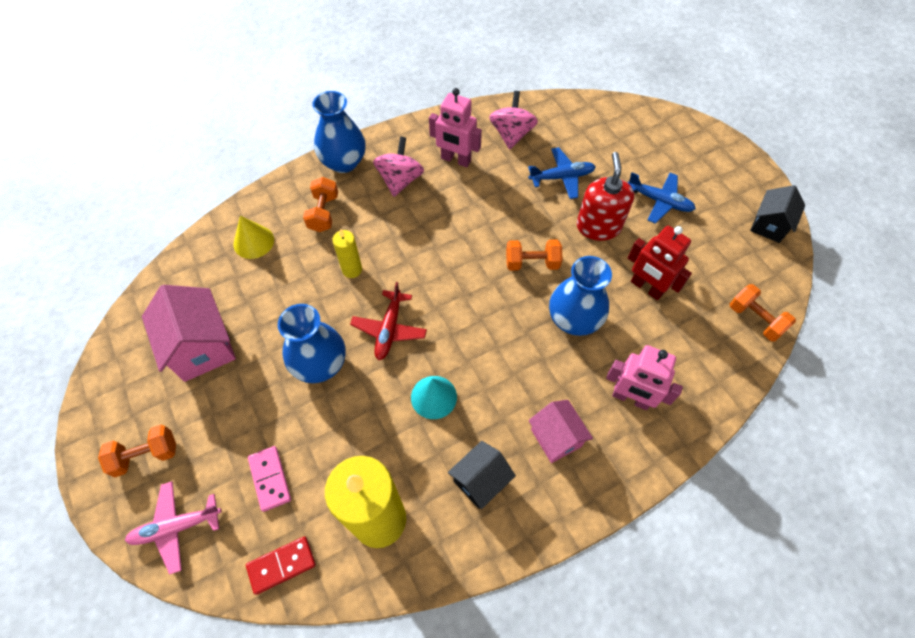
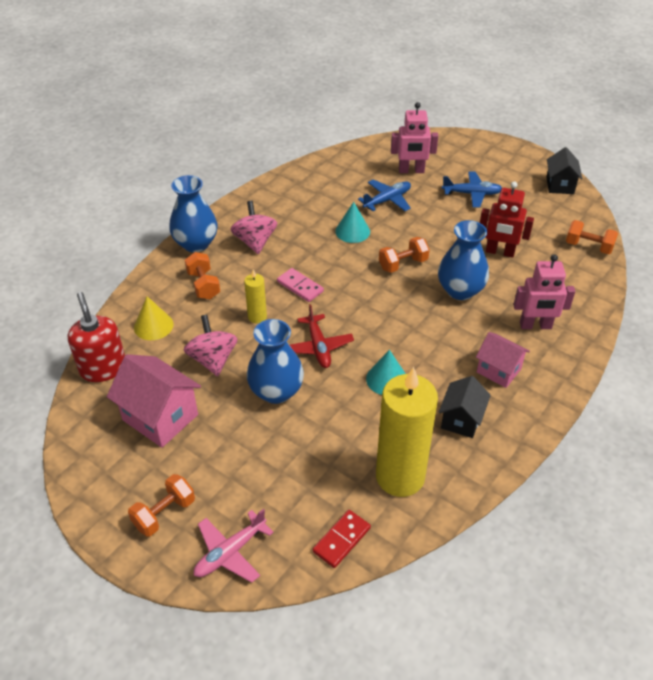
camera: 25 degrees left, 15 degrees down
pink domino [248,446,291,512] -> pink domino moved to [277,268,324,302]
pink robot [429,88,482,167] -> pink robot moved to [391,102,438,173]
pink spinning top [489,91,538,149] -> pink spinning top moved to [184,315,238,376]
red soap dispenser [577,152,634,241] -> red soap dispenser moved to [68,292,125,382]
none -> turquoise cone [335,202,370,243]

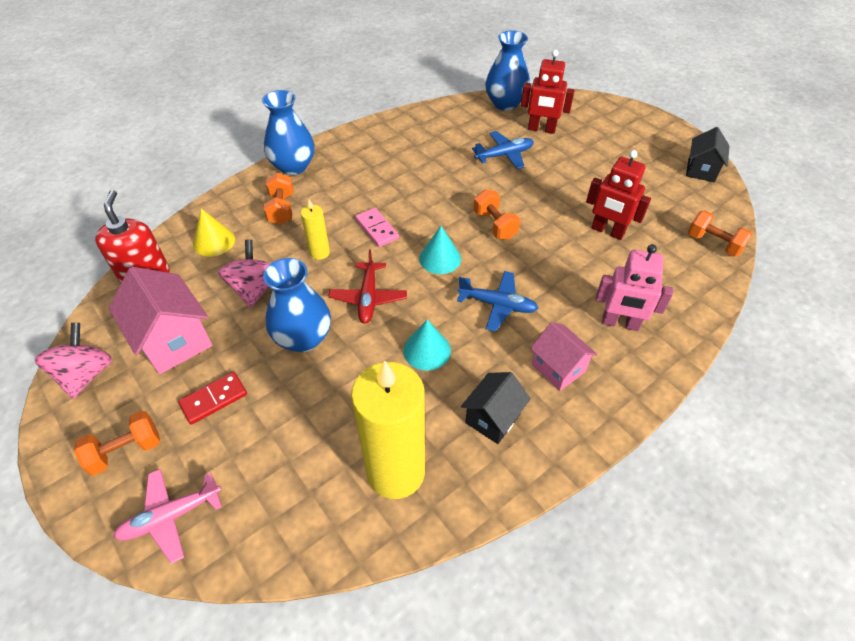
camera: 15 degrees right, 5 degrees up
pink spinning top [230,201,277,254] -> pink spinning top moved to [34,323,112,399]
red domino [312,510,371,568] -> red domino moved to [178,372,247,425]
turquoise cone [335,202,370,243] -> turquoise cone moved to [419,226,461,274]
orange dumbbell [379,237,430,273] -> orange dumbbell turned 75 degrees clockwise [473,189,520,240]
pink robot [391,102,438,173] -> red robot [521,50,575,134]
blue vase [438,220,489,300] -> blue vase moved to [485,30,530,111]
blue plane [442,171,502,208] -> blue plane moved to [457,271,538,332]

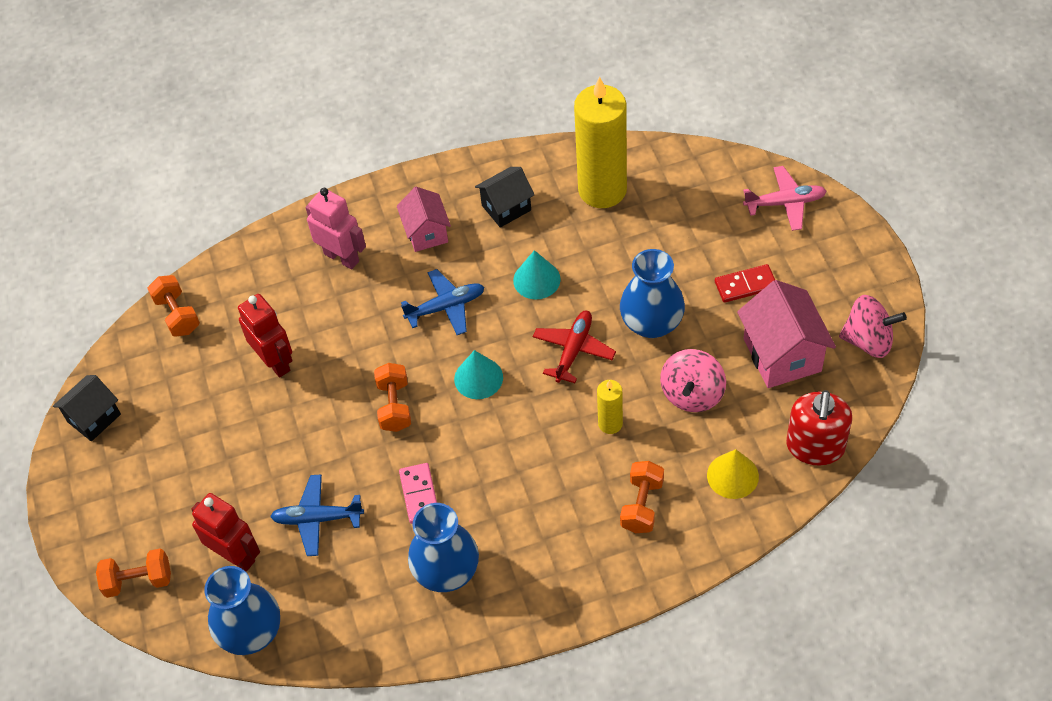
camera: 155 degrees left, 5 degrees up
pink spinning top [34,323,112,399] -> pink spinning top turned 105 degrees counterclockwise [839,295,907,358]
orange dumbbell [74,411,160,476] -> orange dumbbell moved to [96,548,171,598]
blue vase [262,90,315,175] -> blue vase moved to [408,503,479,592]
pink domino [355,208,399,247] -> pink domino moved to [399,463,437,524]
blue plane [457,271,538,332] -> blue plane turned 120 degrees clockwise [401,269,484,335]

